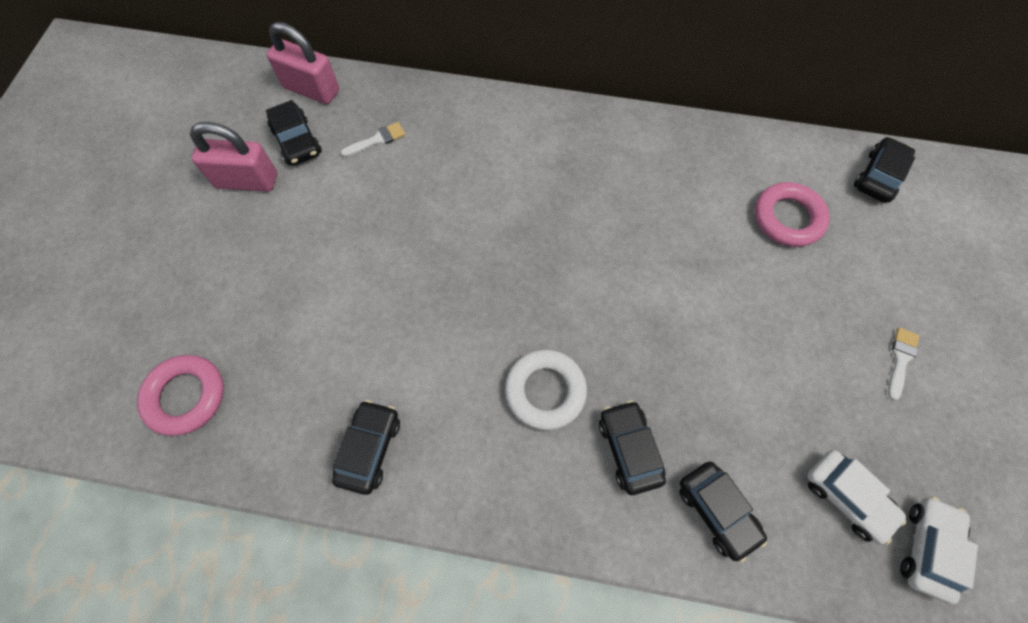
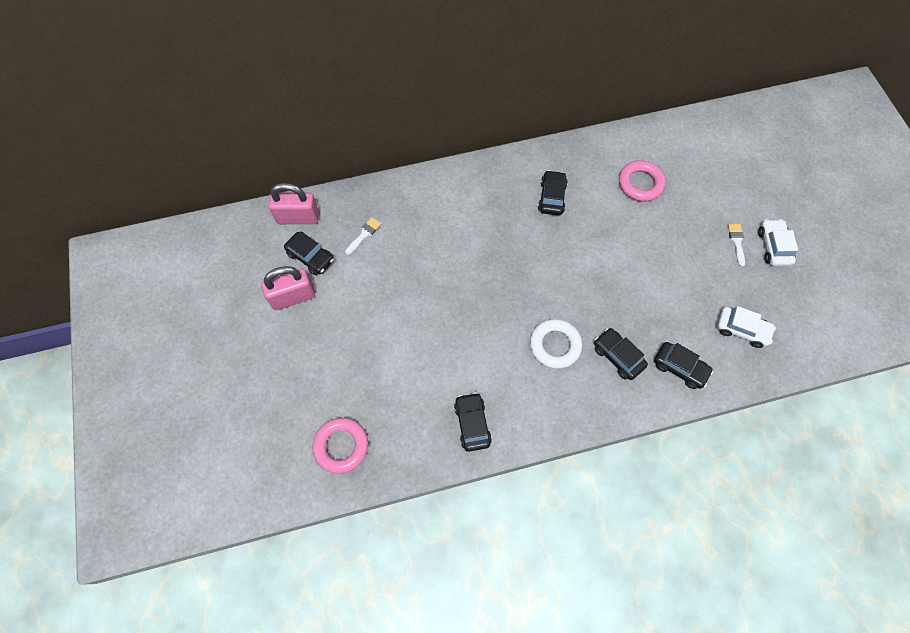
camera: 25 degrees left, 0 degrees up
black car [854,137,915,203] -> black car moved to [538,170,568,215]
white car [900,496,978,604] -> white car moved to [758,219,798,266]

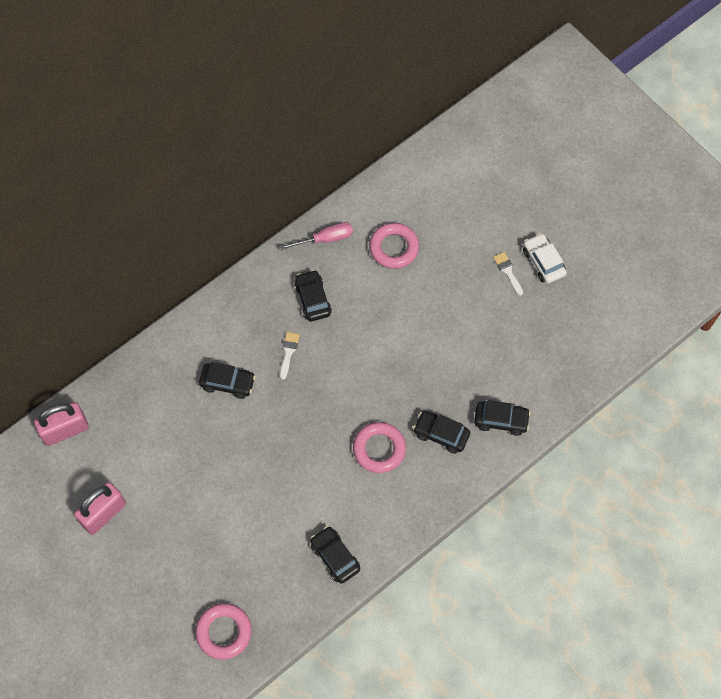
camera: 25 degrees left, 0 degrees up
black car [284,231,334,275] -> black car moved to [199,362,255,399]
white brush [345,217,381,255] -> white brush moved to [280,332,300,380]
white ring [530,319,582,369] -> pink ring [353,422,406,473]
white car [717,306,776,348] -> none
none -> pink screwdriver [280,222,353,250]

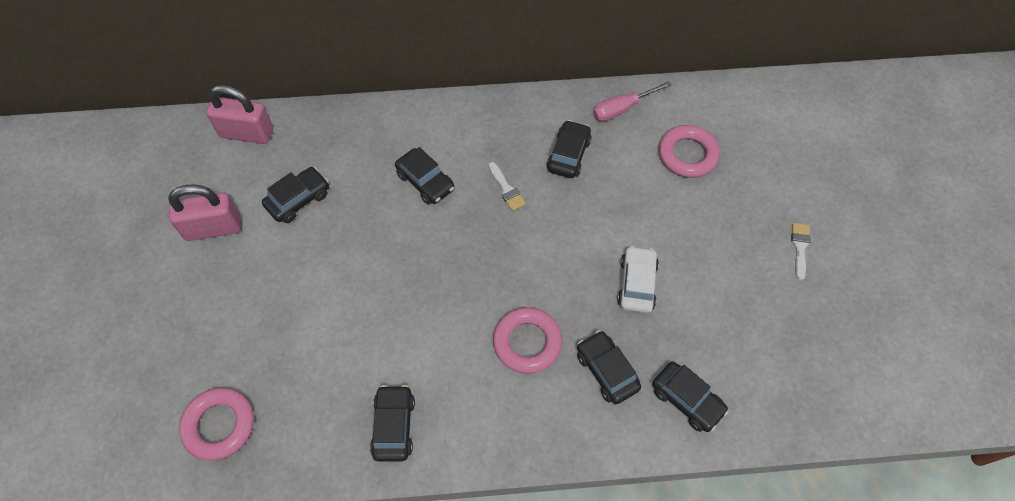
camera: 35 degrees right, 5 degrees down
pink screwdriver [280,222,353,250] -> pink screwdriver turned 135 degrees clockwise [593,81,672,121]
white brush [280,332,300,380] -> white brush turned 105 degrees clockwise [488,162,526,211]
white car [523,233,567,284] -> white car moved to [617,246,659,313]
none -> black car [262,167,329,223]

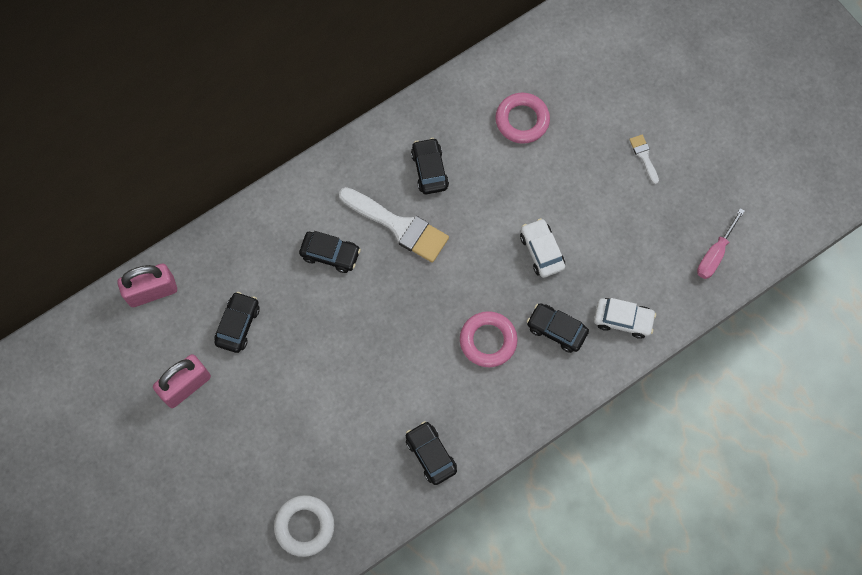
camera: 30 degrees left, 10 degrees up
pink ring [179,388,254,460] -> white ring [274,495,335,557]
white brush [488,162,526,211] -> white brush [339,187,449,263], size x2.19
pink screwdriver [593,81,672,121] -> pink screwdriver moved to [697,208,745,279]
black car [652,362,729,432] -> white car [594,298,656,339]

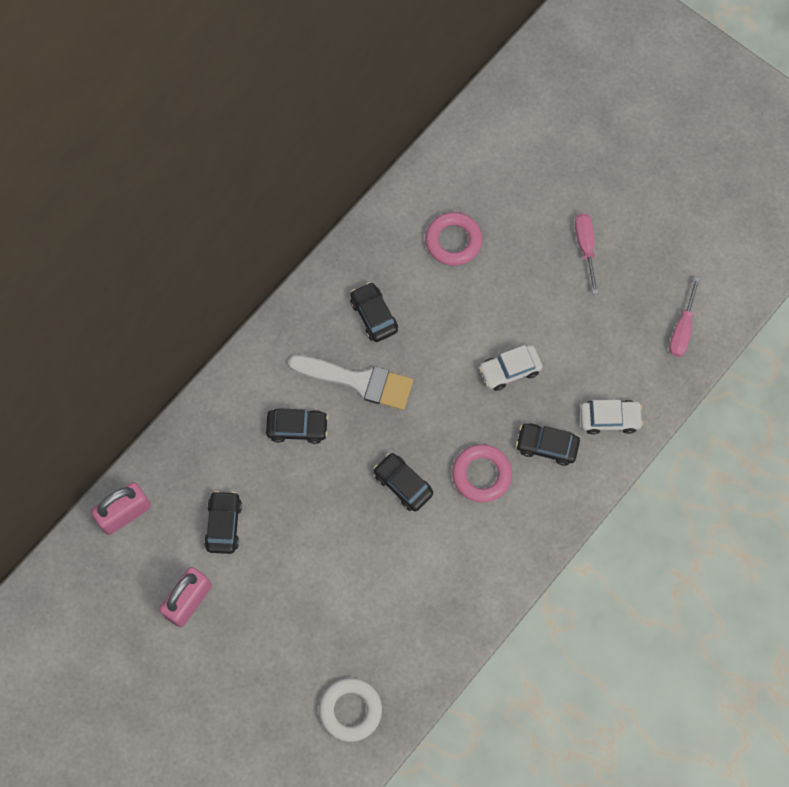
camera: 15 degrees left, 0 degrees up
black car [406,421,457,485] -> black car moved to [374,453,433,511]
white car [520,218,565,278] -> white car turned 75 degrees counterclockwise [479,345,543,391]
white brush [629,135,659,184] -> pink screwdriver [575,213,598,294]

